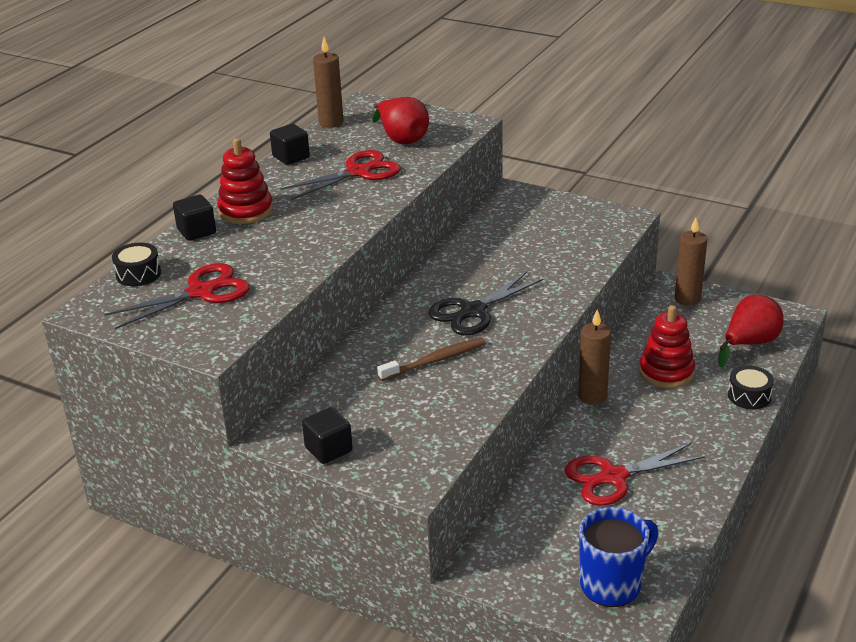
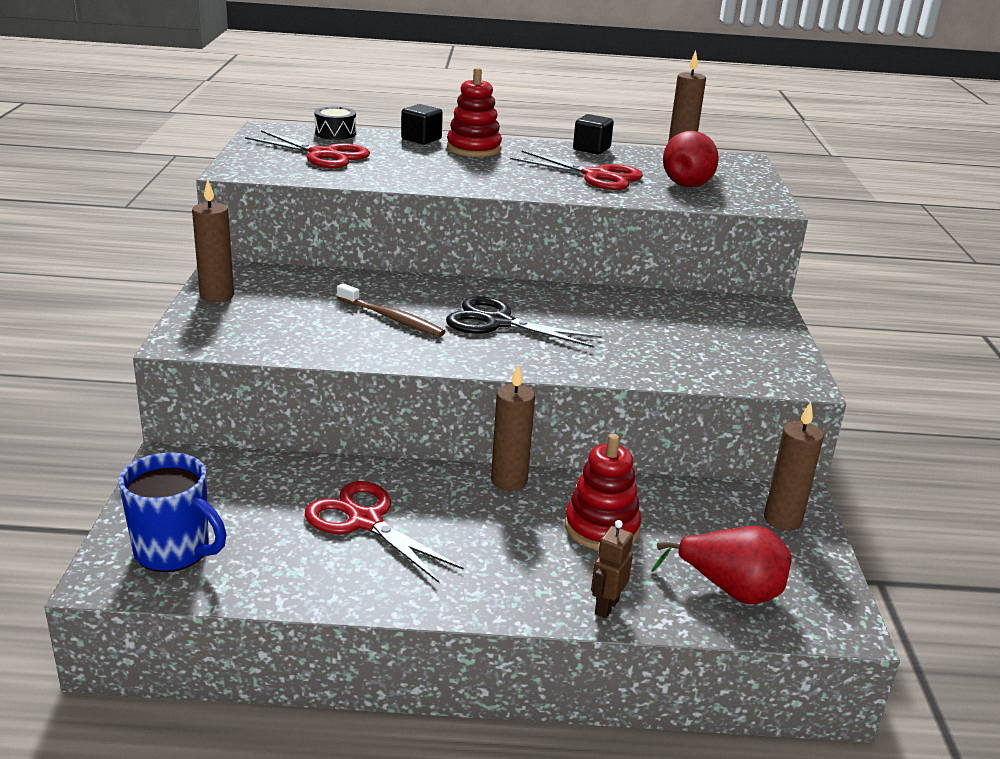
camera: 60 degrees right, 5 degrees down
black cube [302,407,353,464] -> brown candle [192,179,234,302]
black drum [728,366,774,409] -> brown robot [591,520,633,618]

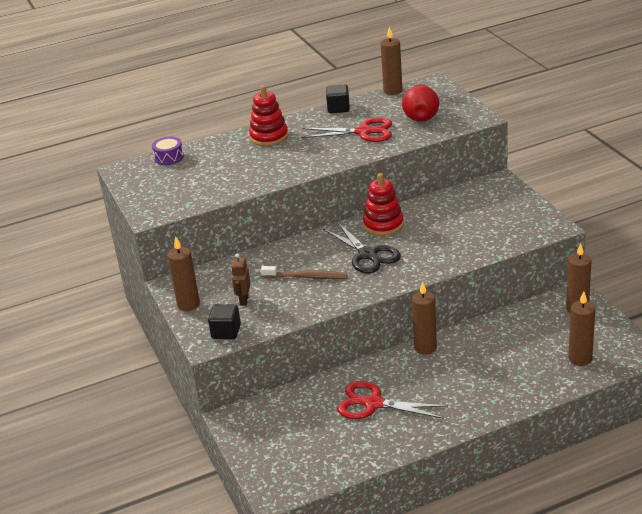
camera: 20 degrees left, 5 degrees up
blue mug [119,452,227,572] -> none
red scissors [245,130,370,168] -> none
black drum [314,107,356,140] -> purple drum [152,137,184,165]
black cube [401,104,443,145] -> black cube moved to [208,304,241,339]
black scissors [446,296,602,348] -> black scissors turned 120 degrees counterclockwise [323,222,401,274]
red stacking toy [565,434,641,550] -> red stacking toy moved to [363,173,404,236]
brown robot [591,520,633,618] -> brown robot moved to [231,254,251,306]
red pear [651,526,792,604] -> brown candle [568,291,595,366]

